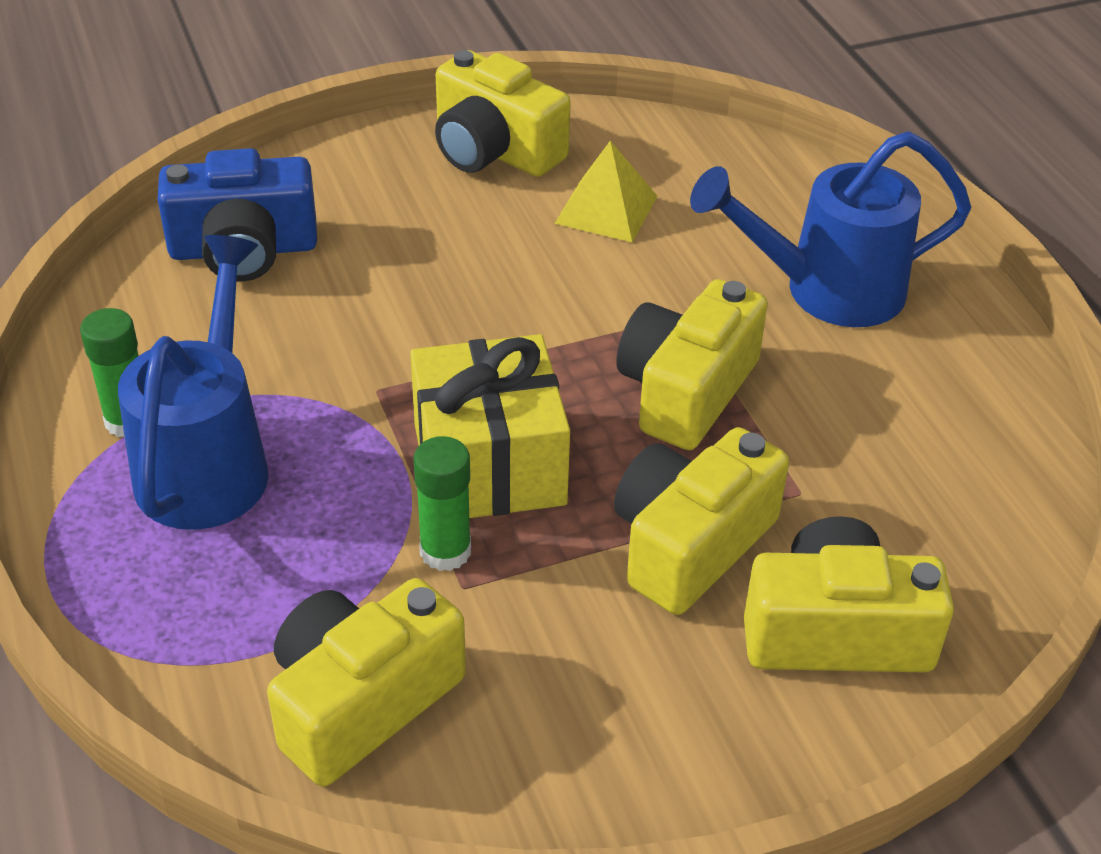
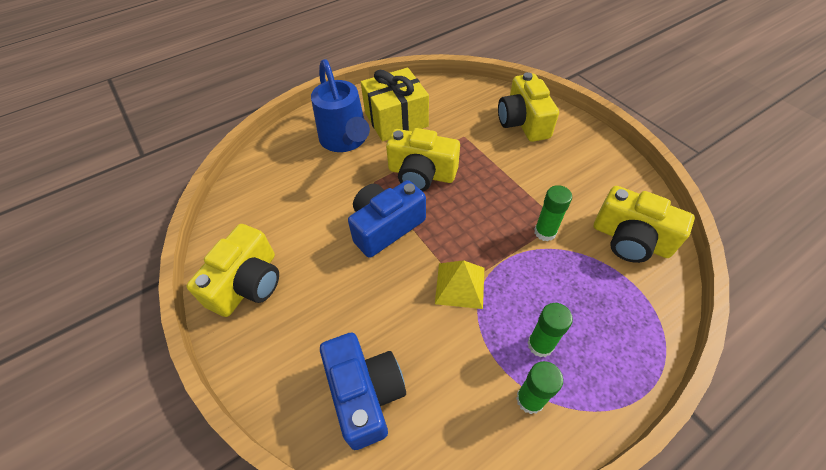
camera: 100 degrees left, 10 degrees up
blue watering can [118,235,269,530] -> green glue stick [528,303,573,357]
yellow gift [410,334,570,518] -> yellow gift moved to [361,68,429,141]
yellow pyramid [554,140,658,242] -> yellow pyramid moved to [435,260,484,309]
yellow camera [614,427,789,615] -> none
none -> blue camera [348,180,426,258]

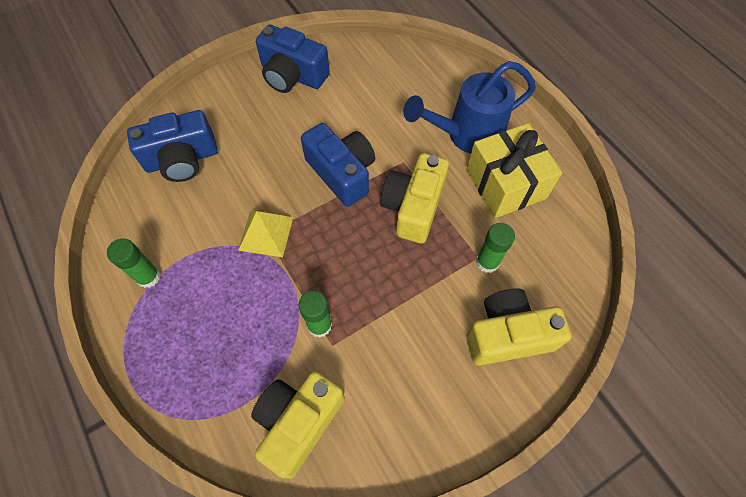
camera: 90 degrees right, 10 degrees up
yellow camera [186,224,279,317] -> blue camera [256,25,330,93]
green glue stick [528,303,573,357] -> green glue stick moved to [476,223,515,273]

